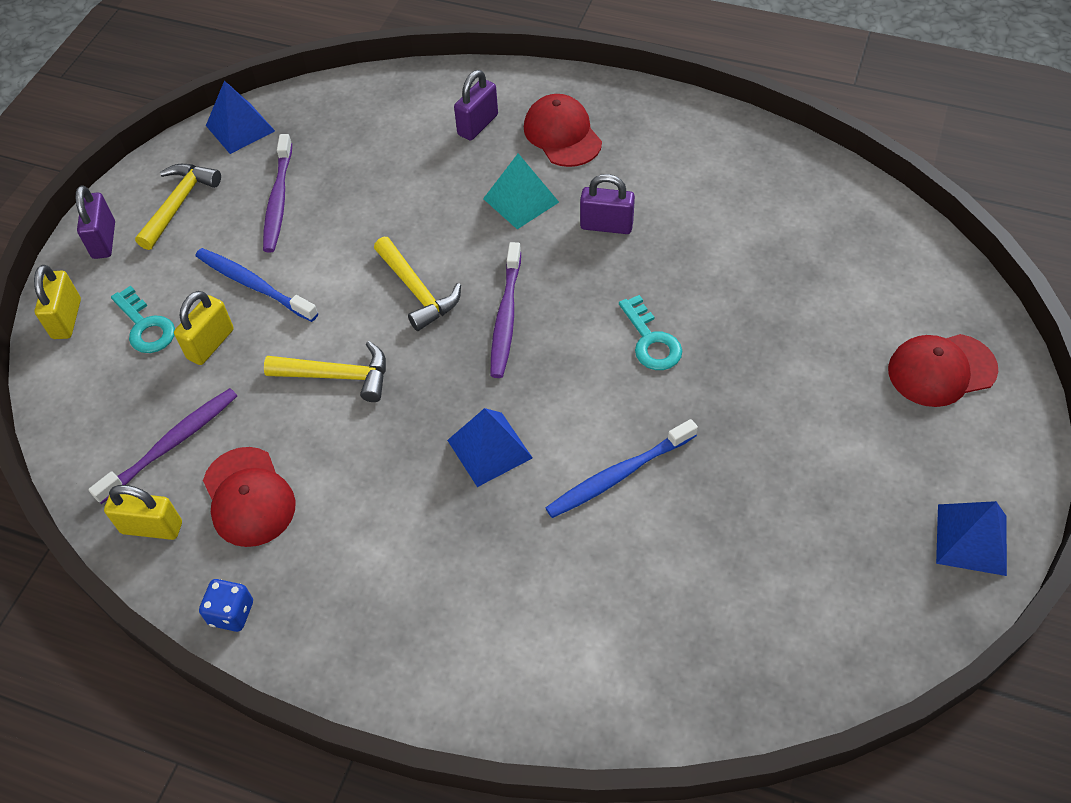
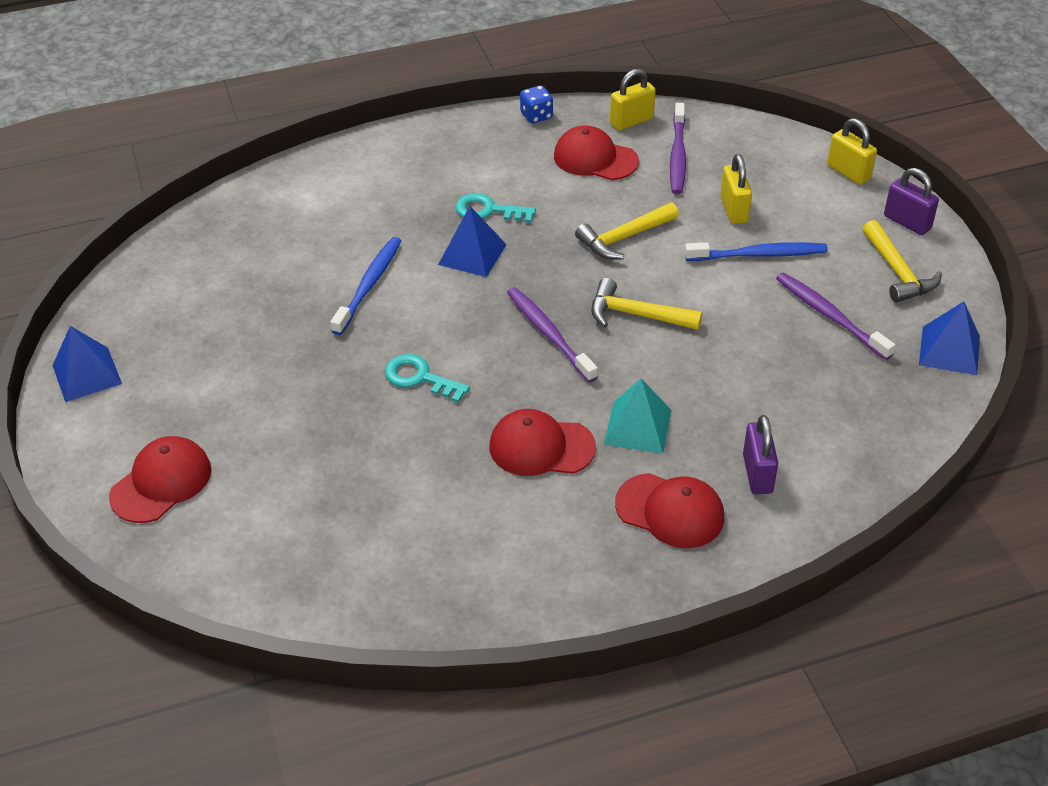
camera: 140 degrees right, 10 degrees down
turquoise key [111,286,175,353] -> turquoise key moved to [456,193,536,223]
purple padlock [580,174,635,234] -> red cap [490,409,596,476]

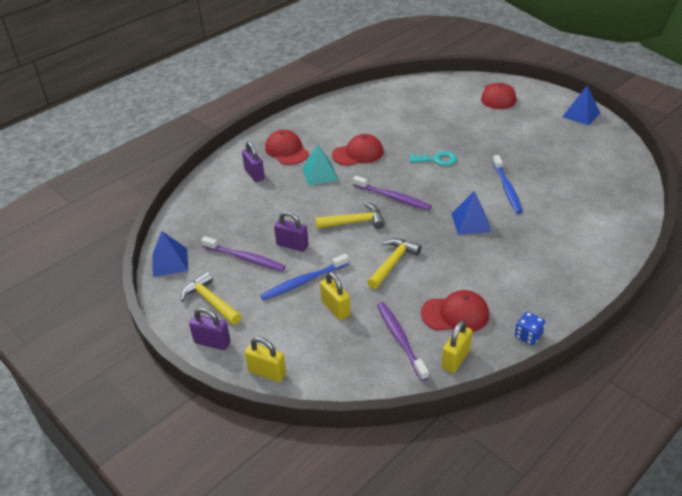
camera: 155 degrees right, 5 degrees down
turquoise key [456,193,536,223] -> none
red cap [615,473,724,548] -> red cap turned 60 degrees clockwise [265,130,309,165]
none -> purple padlock [274,211,309,252]

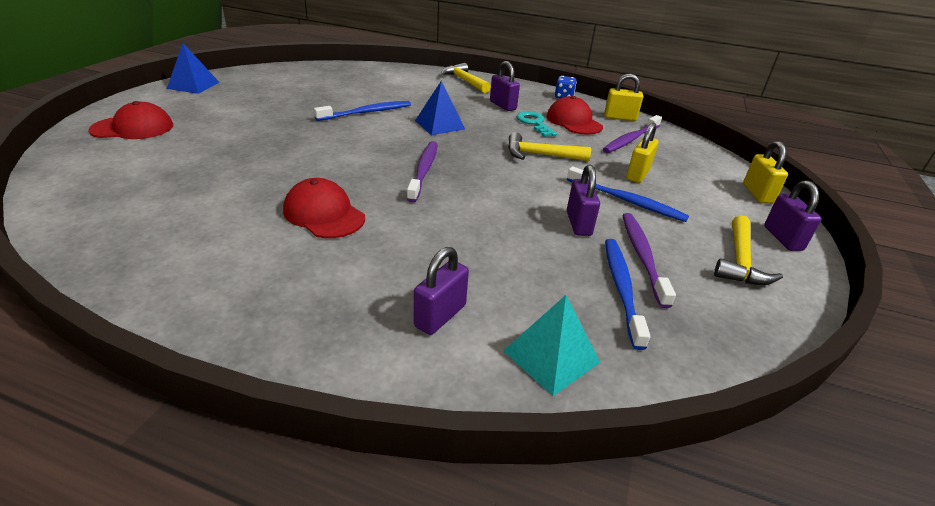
camera: 120 degrees left, 5 degrees down
blue pyramid [153,231,188,277] -> none
red cap [265,130,309,165] -> none
turquoise pyramid [302,144,338,186] -> turquoise pyramid moved to [503,295,601,396]
yellow hammer [315,203,385,229] -> yellow hammer moved to [441,63,491,93]
turquoise key [409,151,457,166] -> turquoise key moved to [516,111,557,137]
none -> purple padlock [490,61,520,111]
none -> blue toothbrush [605,239,650,350]

